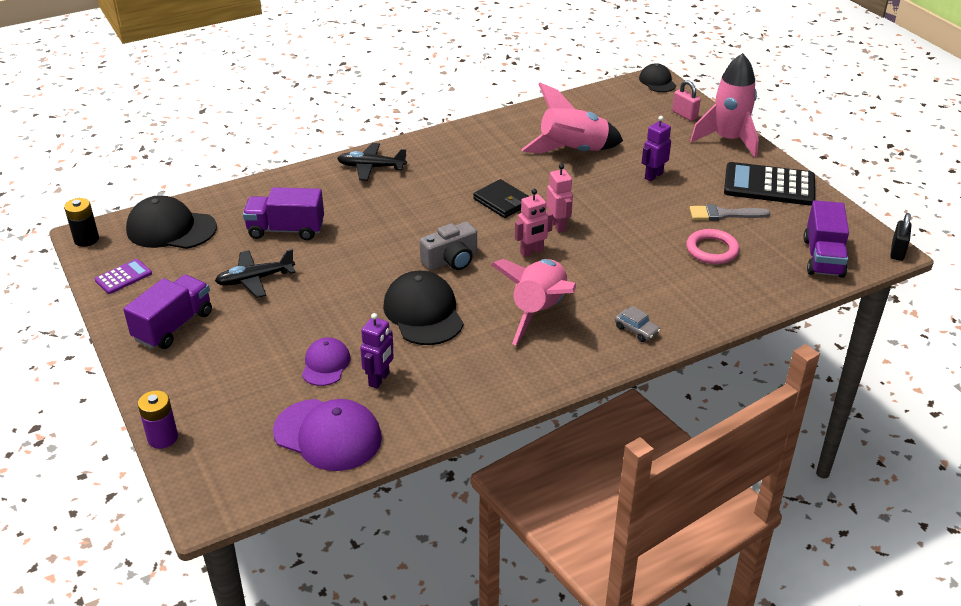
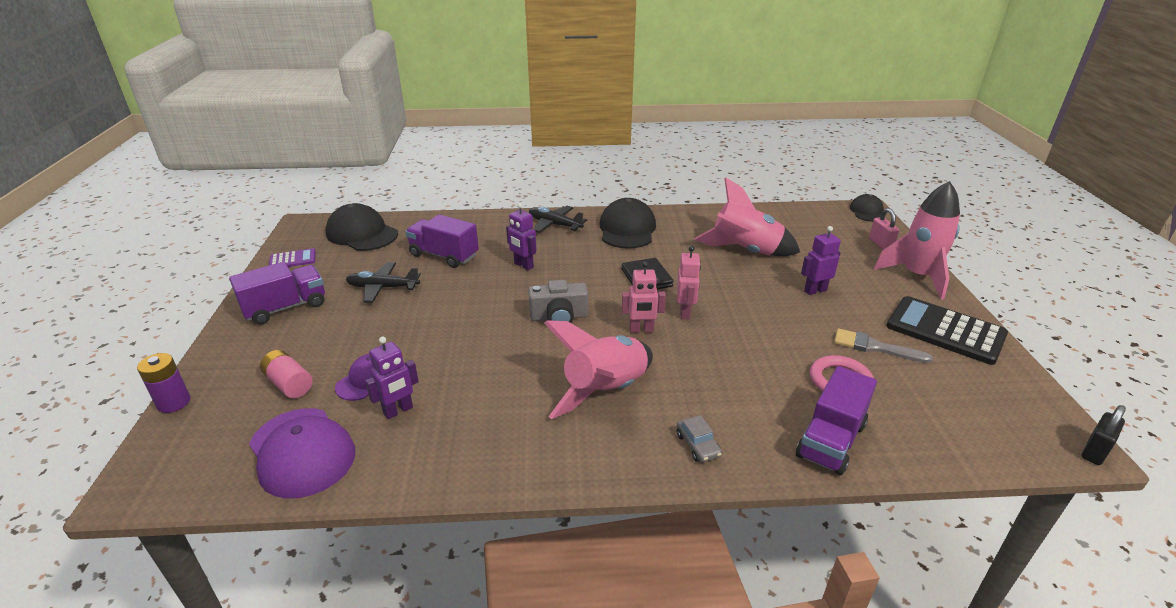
camera: 25 degrees right, 5 degrees down
black battery [64,198,99,247] -> none
black cap [383,271,464,345] -> black cap moved to [599,198,656,249]
purple truck [804,200,849,278] -> purple truck moved to [796,366,877,475]
none -> pink battery [260,350,312,398]
none -> purple robot [506,203,536,270]

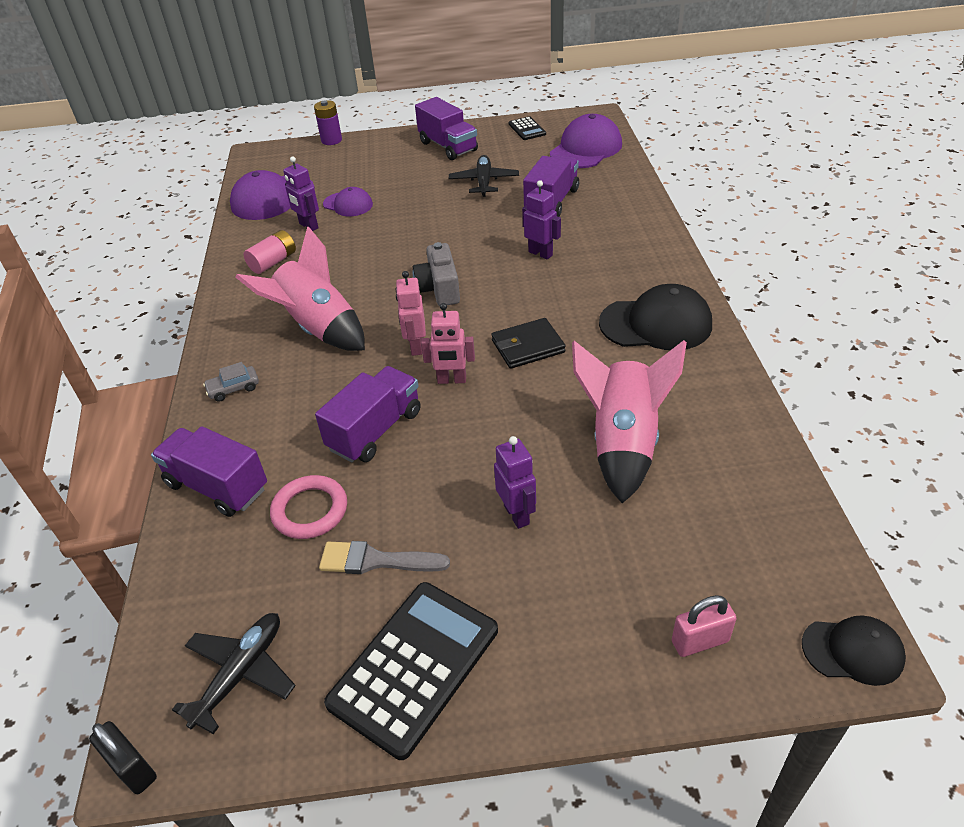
camera: 90 degrees right, 10 degrees up
pink battery [260,350,312,398] -> pink battery moved to [243,230,296,274]
purple calculator [269,248,316,267] -> black calculator [509,116,546,140]
black cap [326,203,398,251] -> purple cap [550,114,622,168]
purple robot [506,203,536,270] -> purple robot turned 90 degrees clockwise [522,180,561,259]
black plane [529,206,587,233] -> black plane moved to [172,613,296,734]
grey brush [834,329,933,363] -> grey brush turned 105 degrees counterclockwise [319,541,450,574]
pink rocket [874,181,960,300] -> none
none -> purple truck [315,366,421,462]

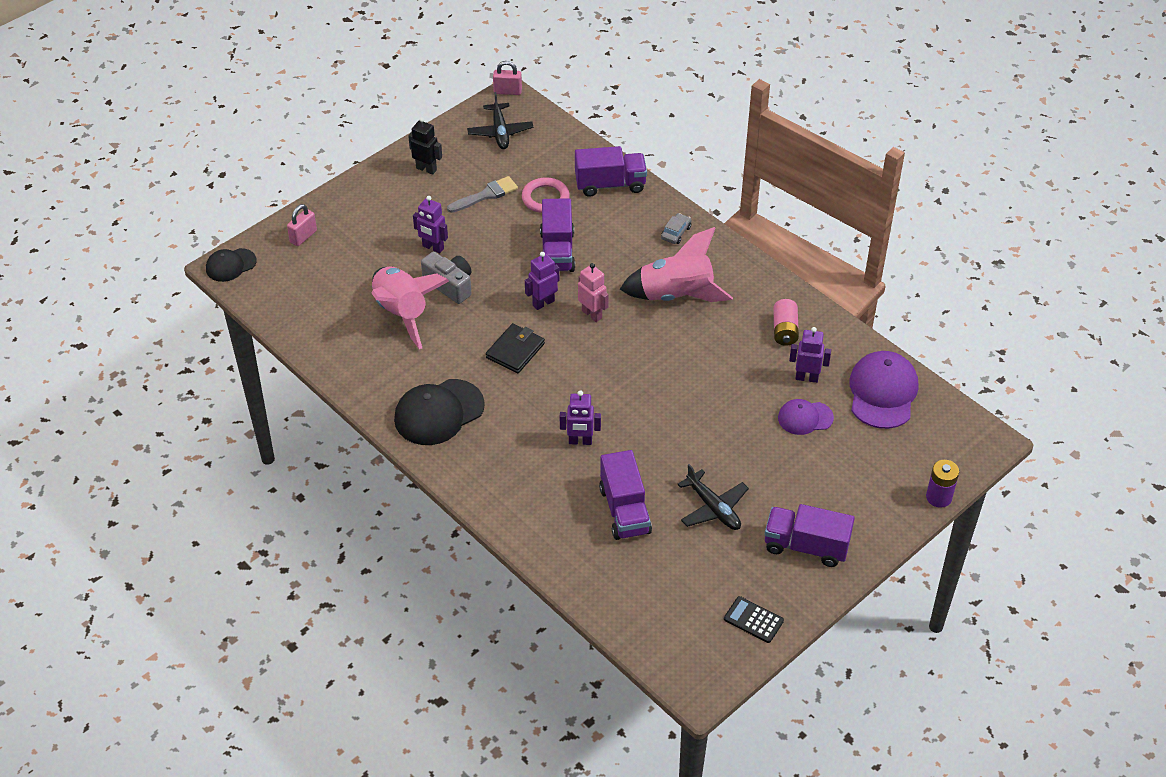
camera: 140 degrees right, 5 degrees up
black padlock [89,721,157,794] -> pink padlock [493,61,522,95]
black calculator [324,582,498,760] -> black robot [408,117,442,175]
grey camera [413,242,460,306] -> grey camera moved to [421,252,471,304]
pink robot [421,303,475,384] -> purple robot [525,252,559,310]
purple cap [550,114,622,168] -> none

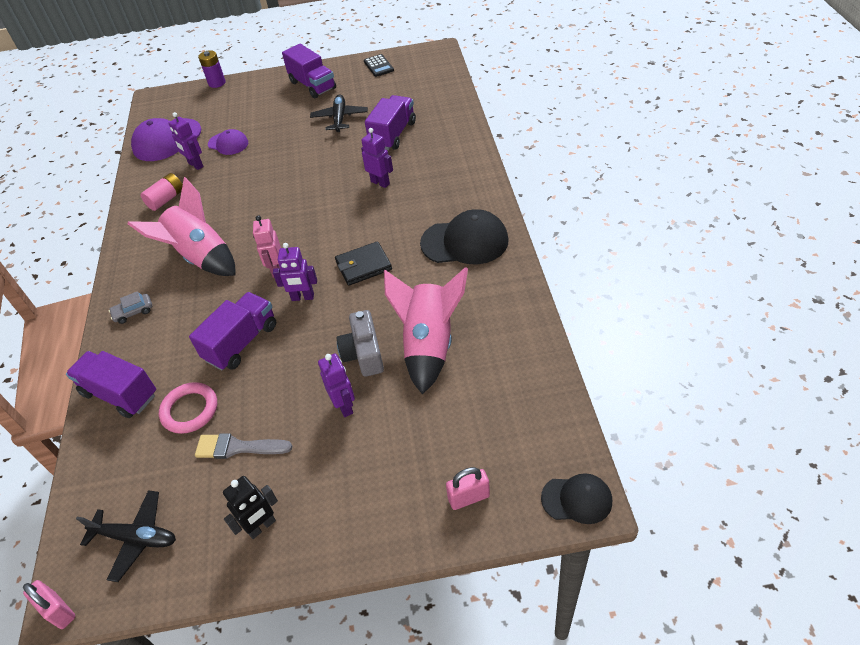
camera: 140 degrees left, 0 degrees up
black robot [408,117,442,175] -> black robot turned 105 degrees counterclockwise [223,476,278,539]
black plane [467,92,533,149] -> black plane turned 75 degrees clockwise [76,490,176,582]

